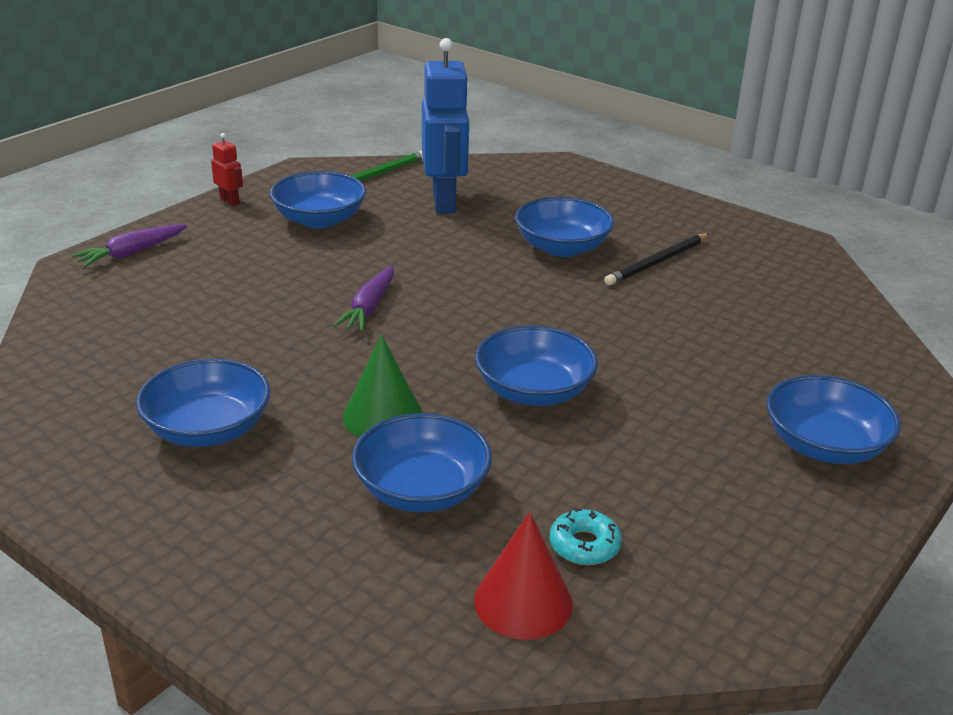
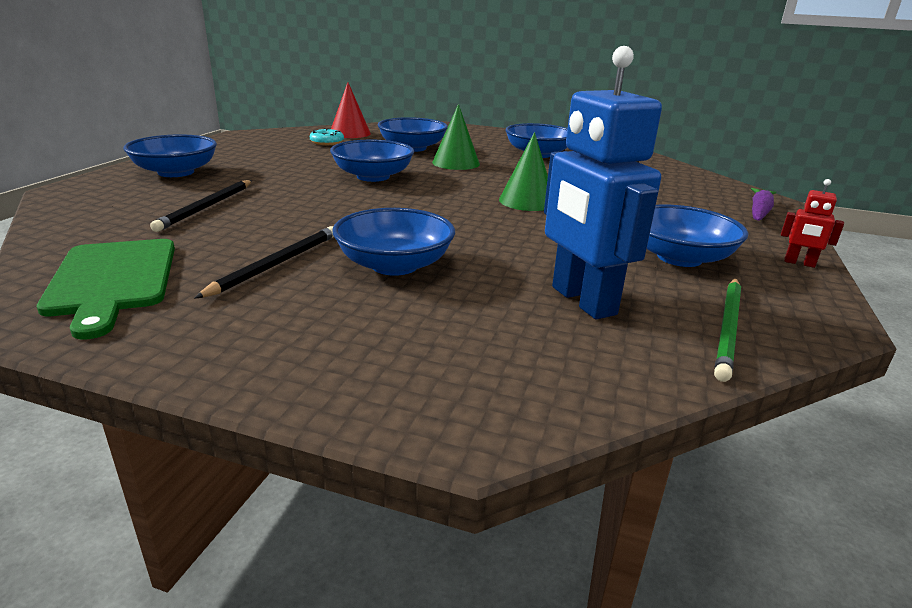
camera: 160 degrees right, 5 degrees down
purple carrot [334,266,394,331] -> green cone [499,132,548,211]
none -> green cutting board [37,239,175,340]
none -> black pencil [150,180,252,232]

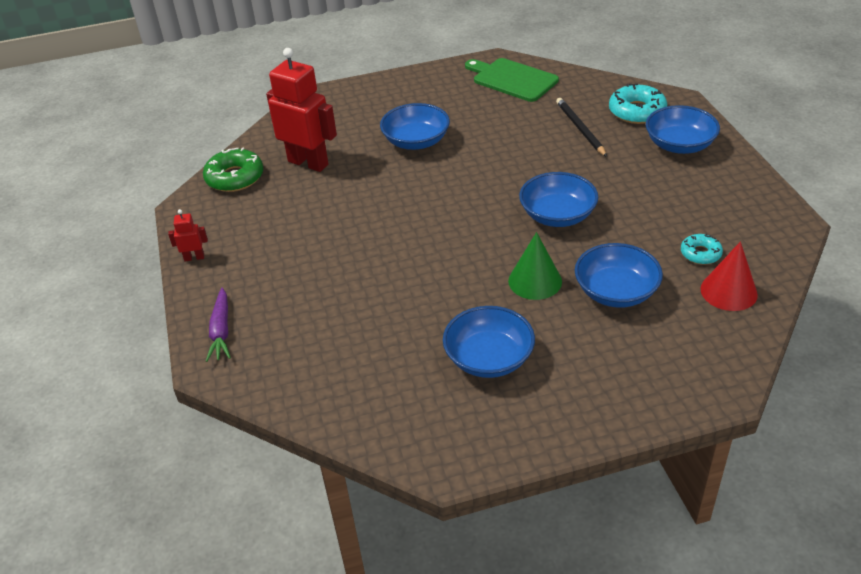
camera: 150 degrees right, 15 degrees up
black pencil [194,226,334,299] -> none
green cone [499,132,548,211] -> none
blue robot [544,46,662,319] -> red robot [266,48,337,172]
blue bowl [647,205,748,267] -> none
green pencil [714,278,741,382] -> green donut [203,147,264,192]
none -> turquoise donut [609,84,667,124]

